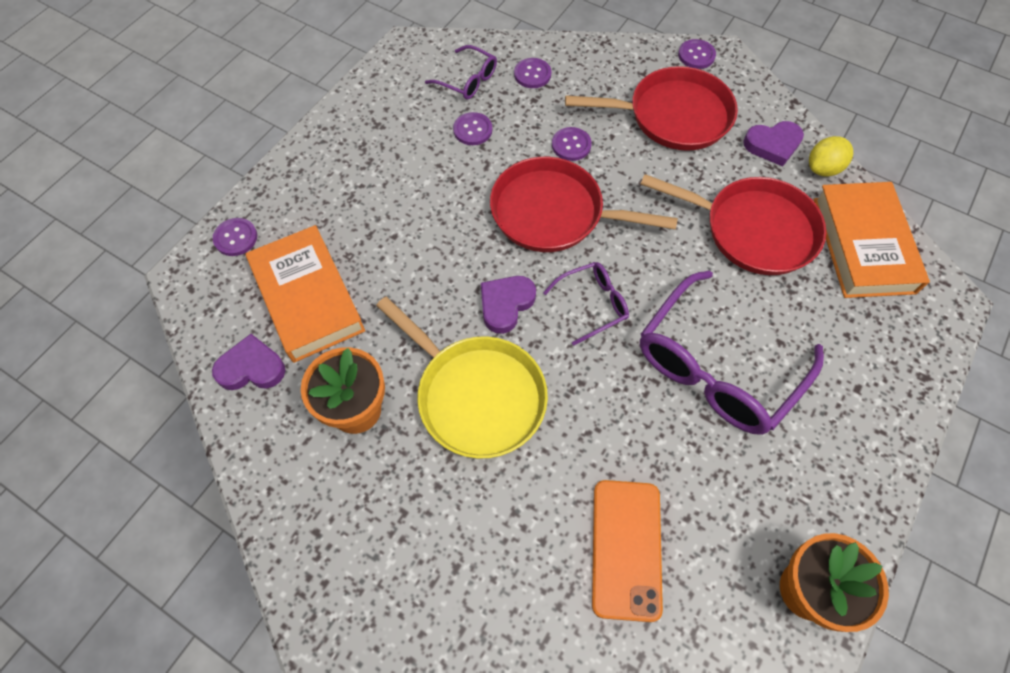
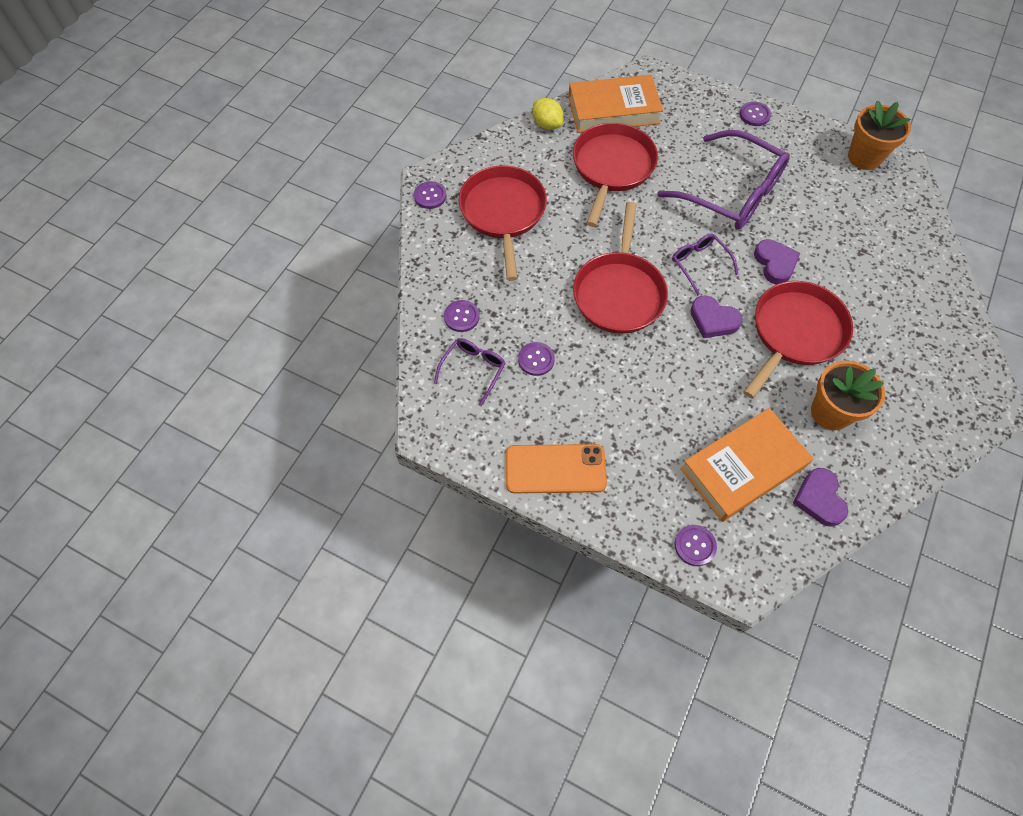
camera: 95 degrees left, 0 degrees up
yellow pan [376,297,548,459] -> red pan [744,281,853,399]
purple button [552,127,592,161] -> purple button moved to [740,101,771,126]
orange phone [592,480,663,622] -> orange phone moved to [506,444,607,493]
purple heart [743,121,804,166] -> purple heart moved to [754,239,800,284]

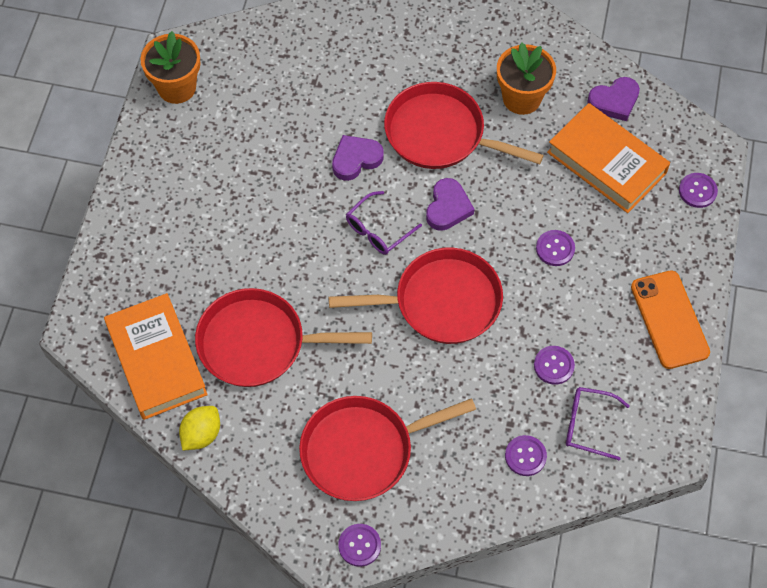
camera: 105 degrees left, 0 degrees up
purple glasses [657,130,790,230] -> none
purple button [740,101,771,126] -> purple button moved to [536,230,575,266]

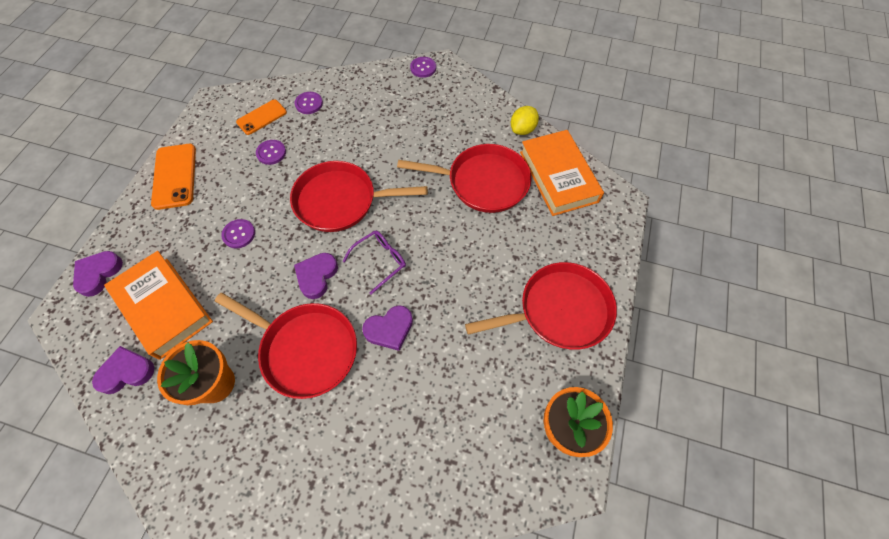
camera: 175 degrees left, 0 degrees up
red pan [299,396,476,501] -> red pan moved to [465,262,617,350]
purple glasses [566,387,630,460] -> orange phone [236,99,287,135]
purple button [679,173,718,208] -> purple heart [73,251,123,297]

